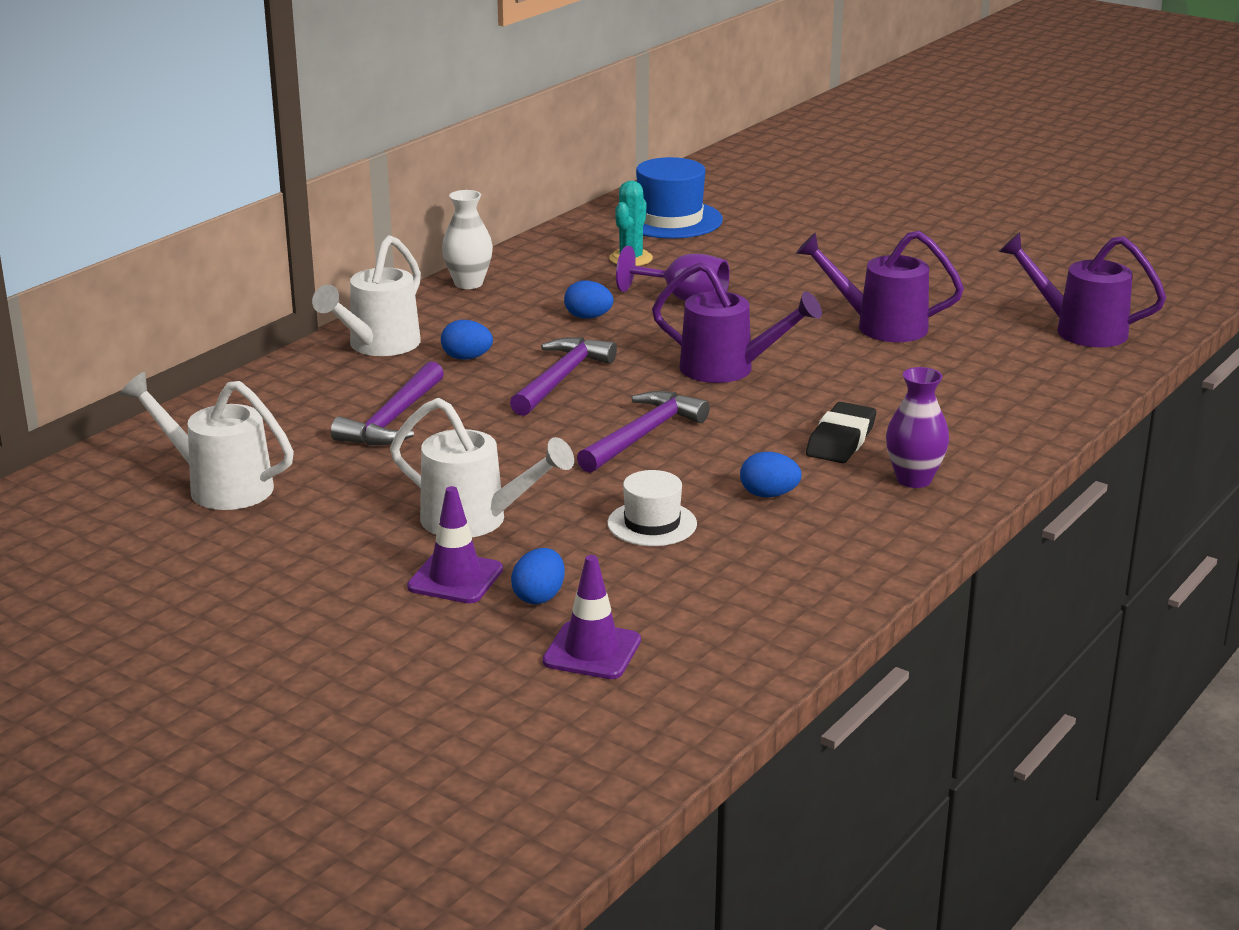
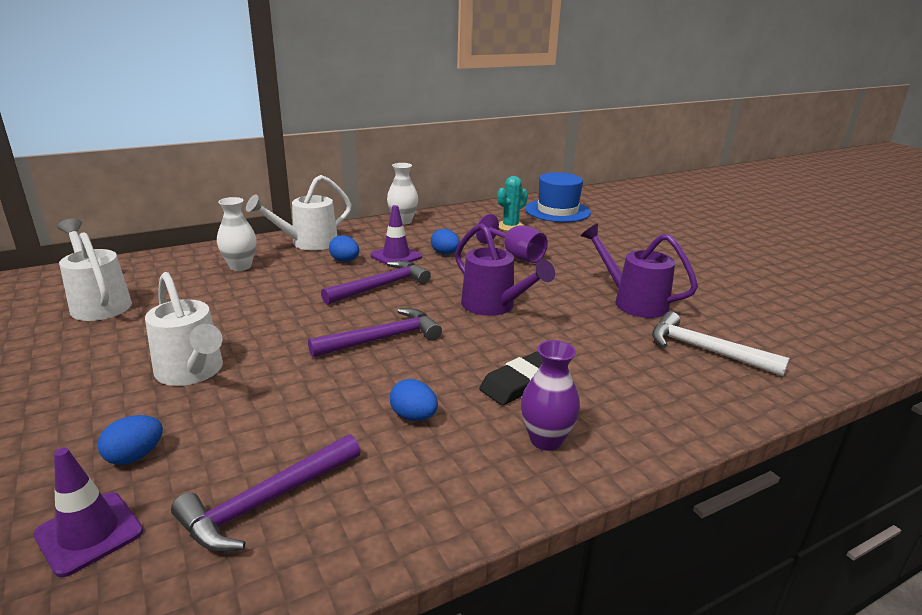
camera: 25 degrees right, 0 degrees up
purple hammer [331,361,444,445] -> purple hammer moved to [171,434,361,552]
purple traffic cone [407,486,503,603] -> purple traffic cone moved to [370,205,422,265]
white hat [607,470,697,546] -> none
purple watering can [999,232,1166,347] -> none
none -> white vase [217,197,257,271]
none -> white hammer [652,312,789,376]

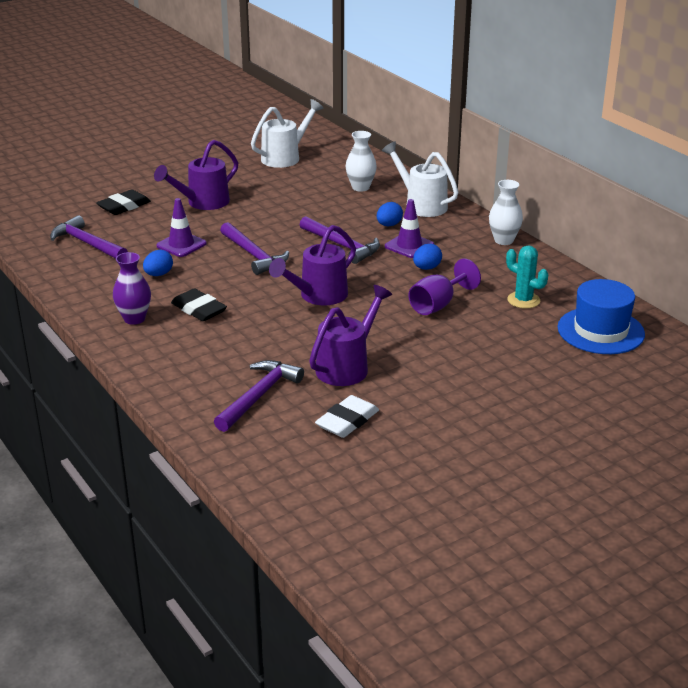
camera: 85 degrees right, 5 degrees up
purple traffic cone [33,448,143,577] -> purple traffic cone moved to [156,198,207,257]
blue egg [98,415,163,465] -> black eraser [96,189,151,215]
white watering can [145,272,223,386] -> purple watering can [154,140,238,210]
white hammer [652,312,789,376] -> purple hammer [214,360,304,432]
none -> white eraser [315,395,379,438]

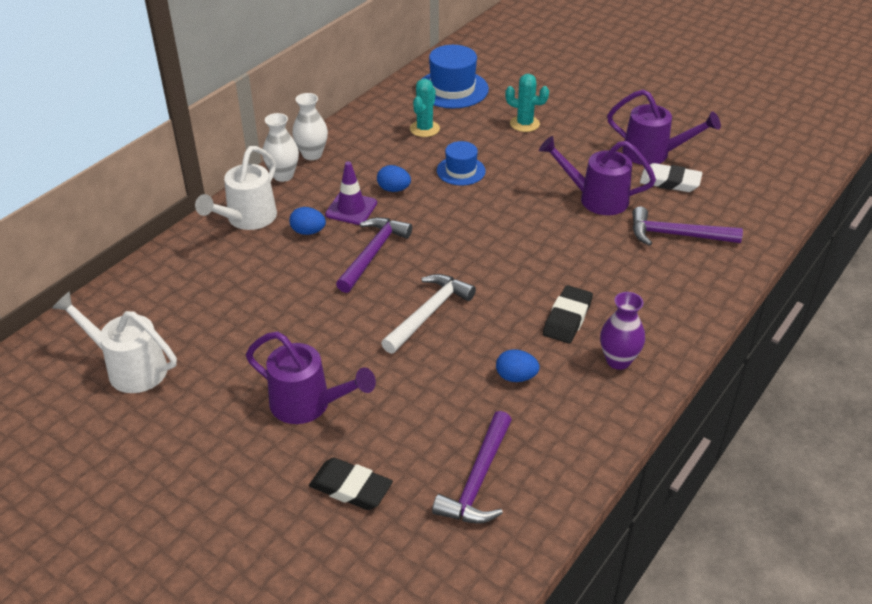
camera: 110 degrees left, 10 degrees up
purple traffic cone [156,198,207,257] -> none
purple hammer [220,222,289,275] -> white hammer [381,274,476,354]
purple watering can [269,225,356,305] -> purple watering can moved to [607,89,721,165]
white vase [346,131,377,192] -> white vase moved to [262,113,299,182]
purple goblet [409,258,481,315] -> blue hat [437,141,486,185]
none -> turquoise cactus [505,74,549,132]

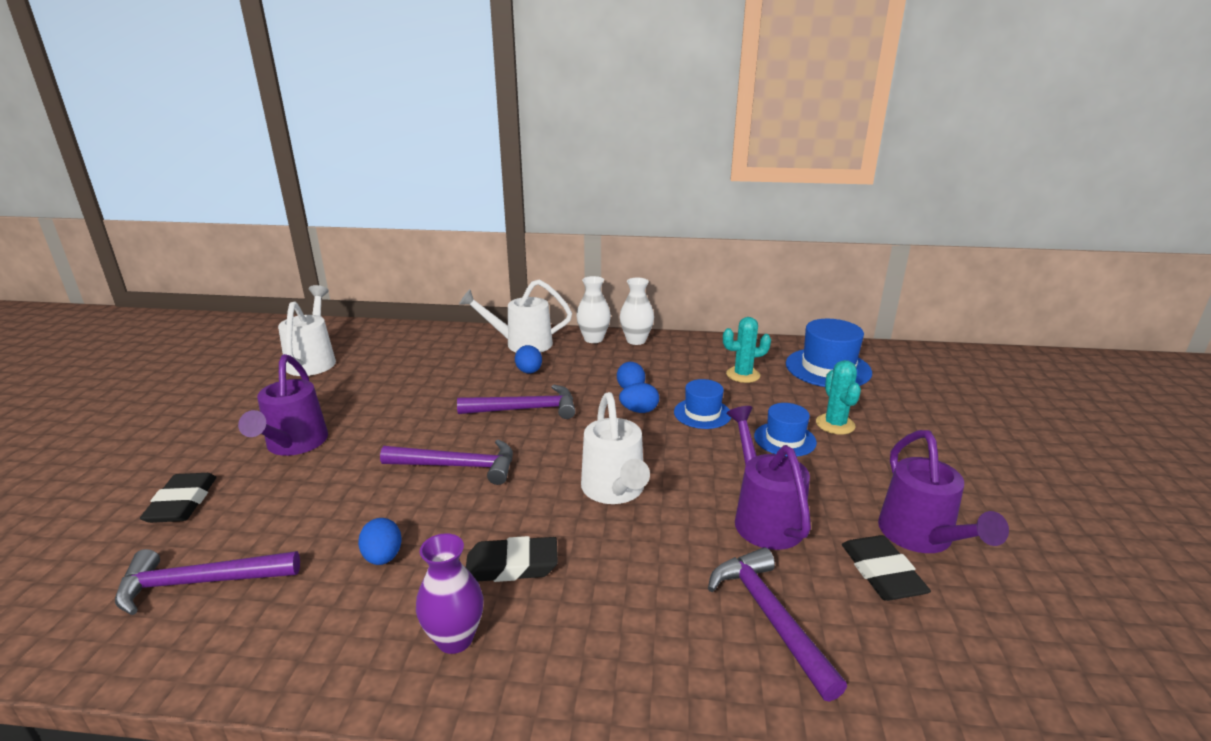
camera: 60 degrees right, 15 degrees down
purple traffic cone [325,161,377,225] -> none
white hammer [381,274,476,354] -> purple hammer [380,439,513,485]
white eraser [640,163,702,192] -> black eraser [842,535,931,601]
none -> white watering can [581,392,650,504]
none -> blue egg [619,383,659,413]
none -> blue hat [754,403,817,457]

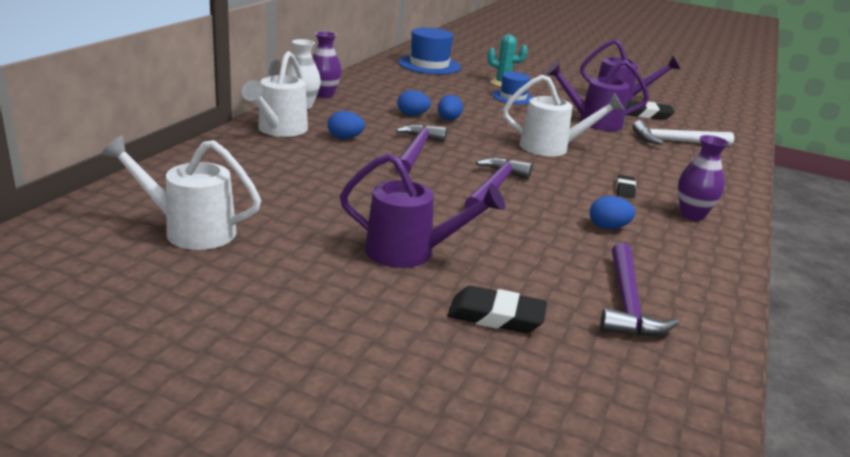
camera: 75 degrees left, 0 degrees up
black eraser [466,536,558,582] -> black eraser [616,175,636,198], size x0.58
white vase [620,278,654,345] -> purple vase [312,31,342,98]
blue hat [674,379,731,429] -> none
purple hammer [708,547,847,702] -> white hammer [632,120,734,146]
turquoise cactus [723,317,771,383] -> none

